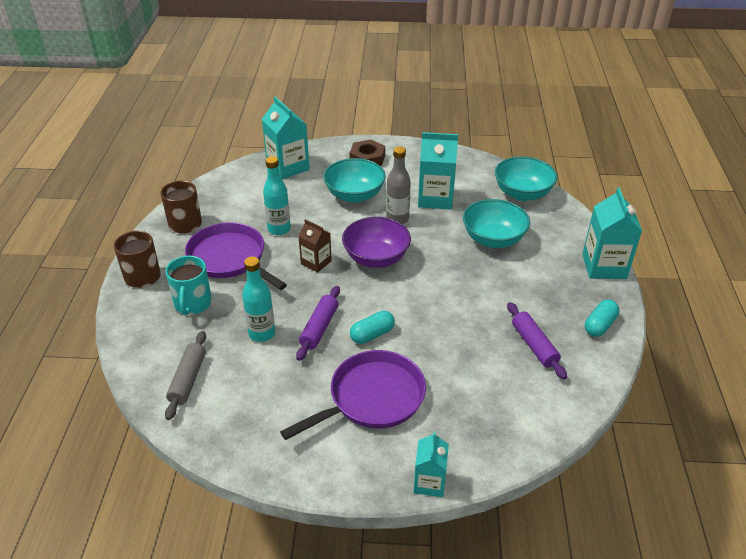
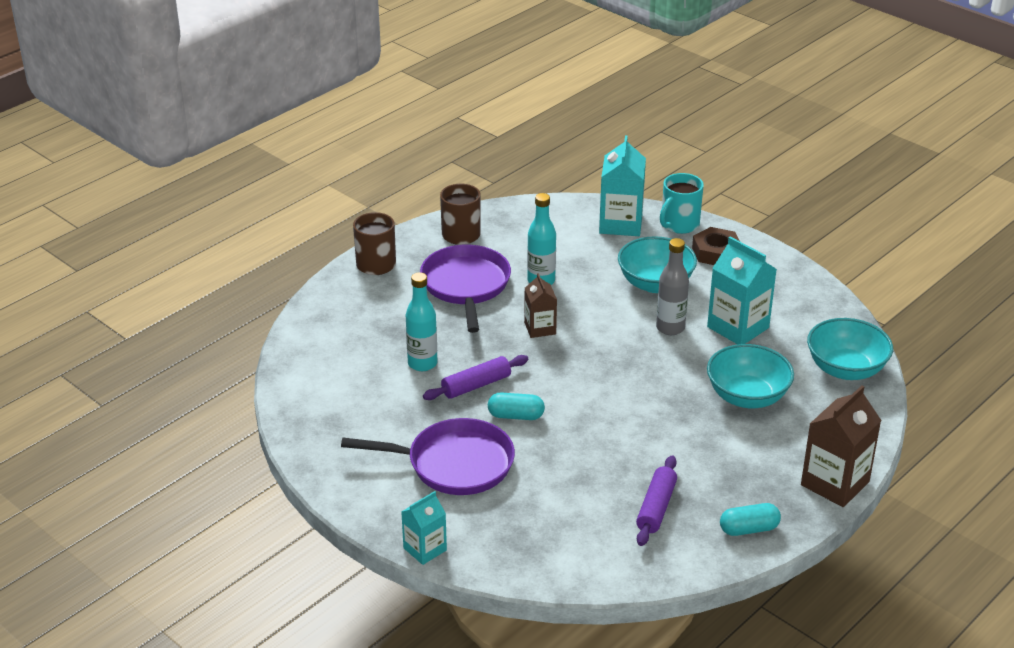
camera: 40 degrees right, 5 degrees down
turquoise mug [165,256,212,315] -> turquoise mug moved to [660,173,704,234]
grey rolling pin [165,331,206,420] -> none
purple bowl [342,217,411,268] -> none
turquoise carton [582,187,642,279] -> brown carton [801,385,881,507]

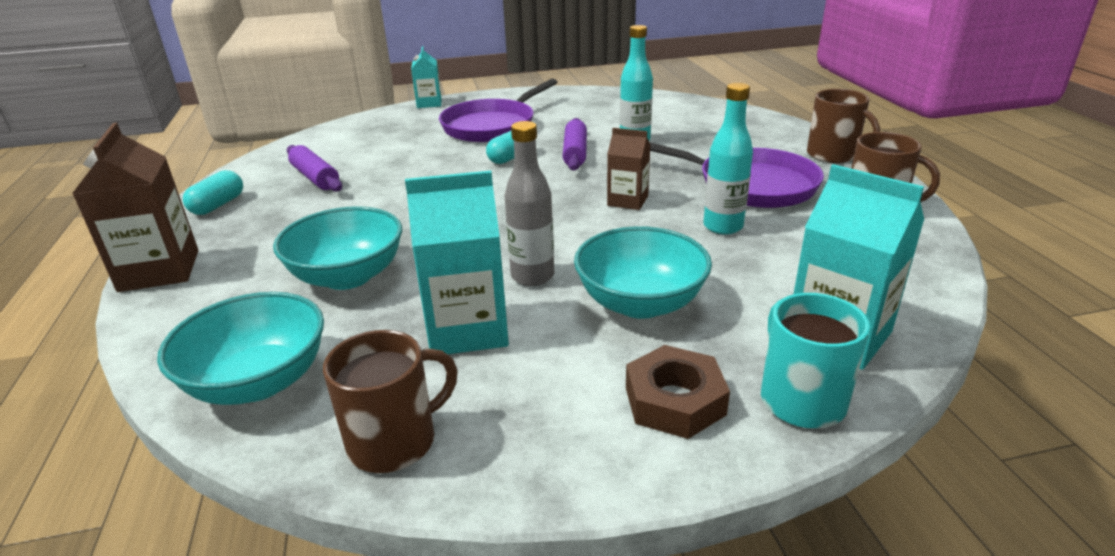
camera: 125 degrees right, 5 degrees down
none -> brown mug [323,330,458,473]

